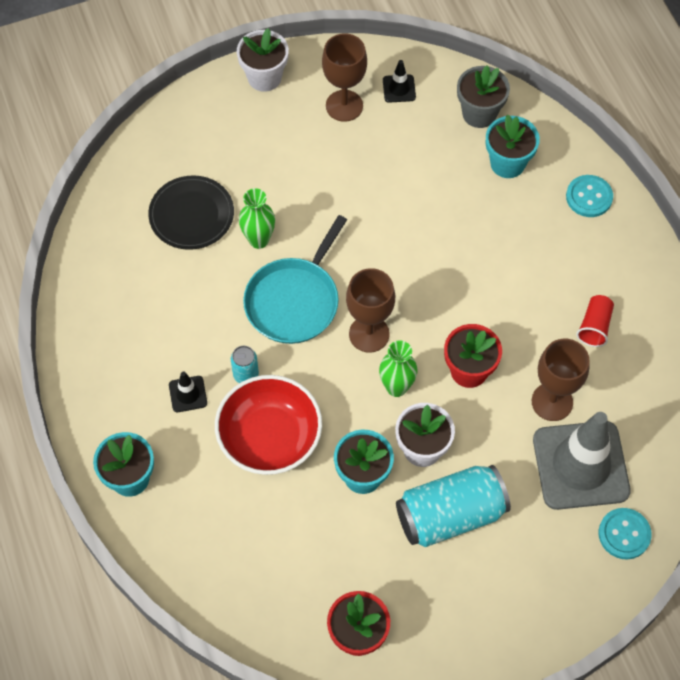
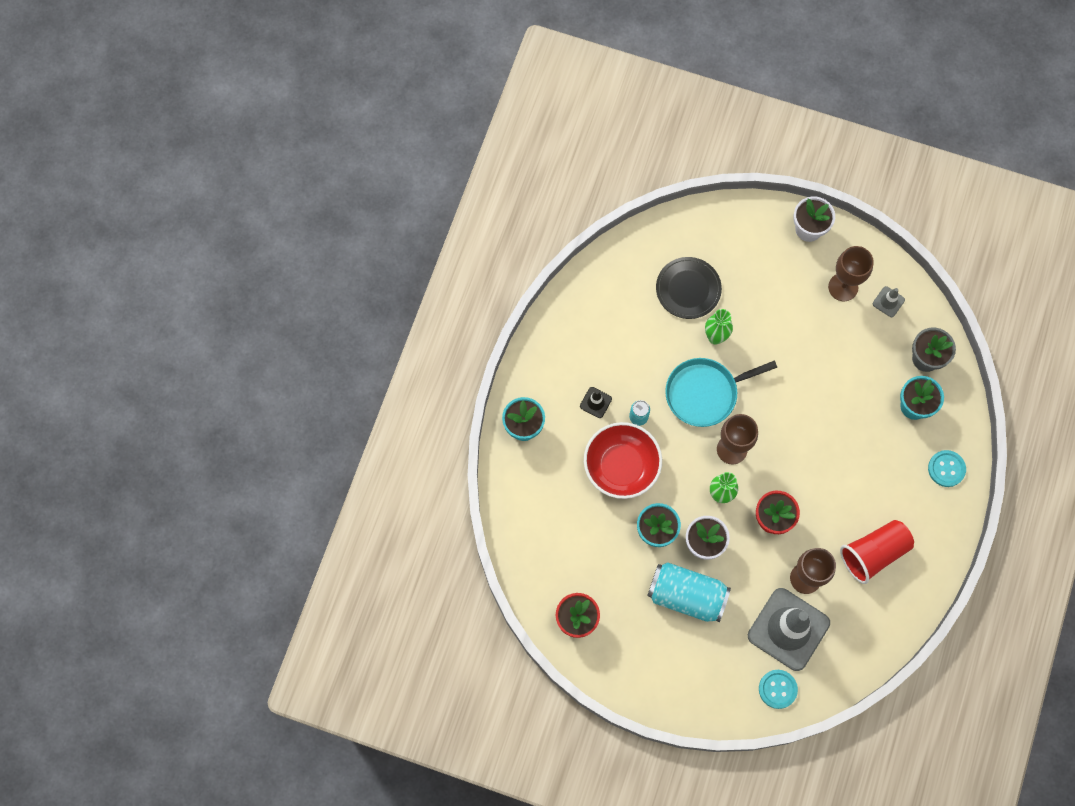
camera: 40 degrees right, 10 degrees up
black traffic cone [383,60,416,103] -> grey traffic cone [873,286,905,317]
red cup [576,295,614,347] -> red cup [840,520,914,584], size x1.80

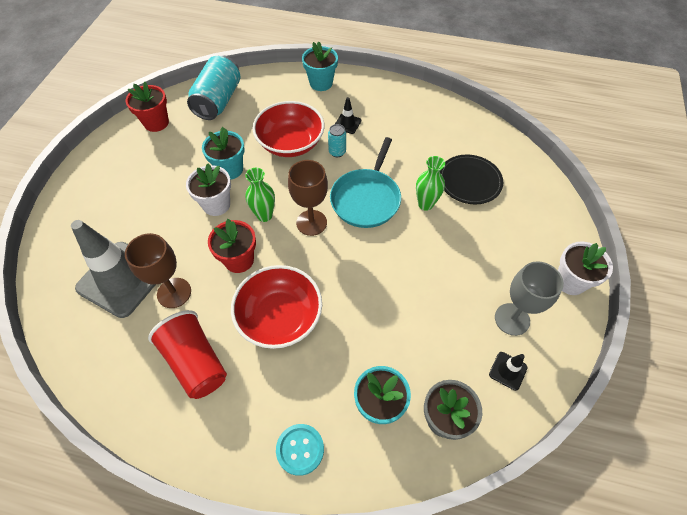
camera: 85 degrees right, 15 degrees down
turquoise can [647,562,731,622] -> turquoise can moved to [187,55,240,120]
turquoise pan [665,358,777,427] -> turquoise pan turned 135 degrees counterclockwise [330,137,401,228]
turquoise button [759,670,798,709] -> none
brown goblet [828,246,874,301] -> grey goblet [495,261,564,336]
grey traffic cone [873,286,905,317] -> black traffic cone [489,352,528,391]
none -> red bowl [231,265,322,349]

